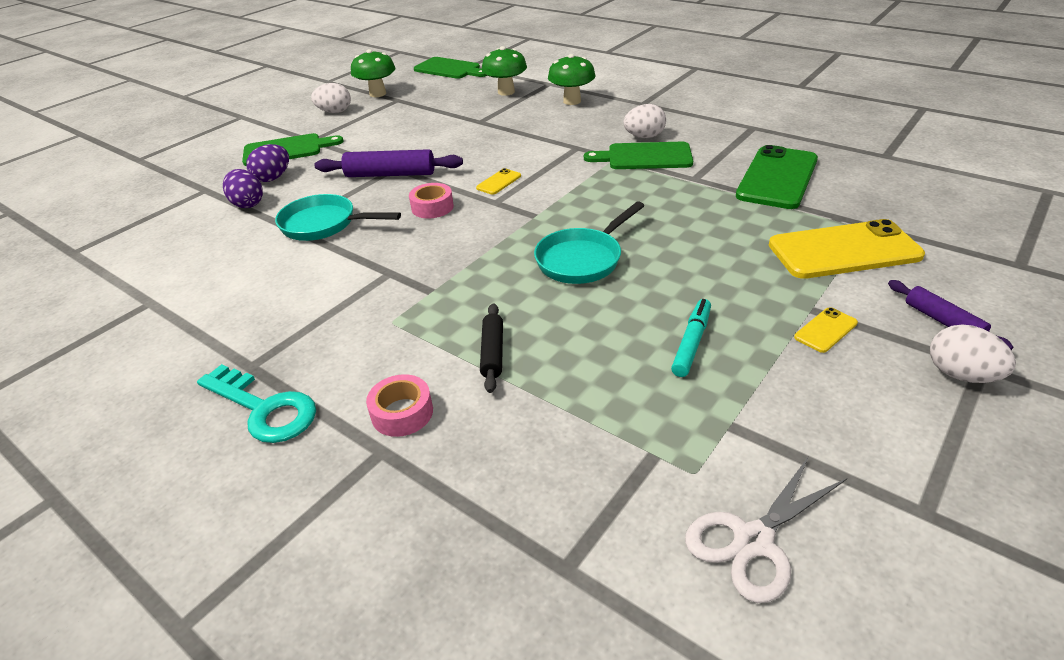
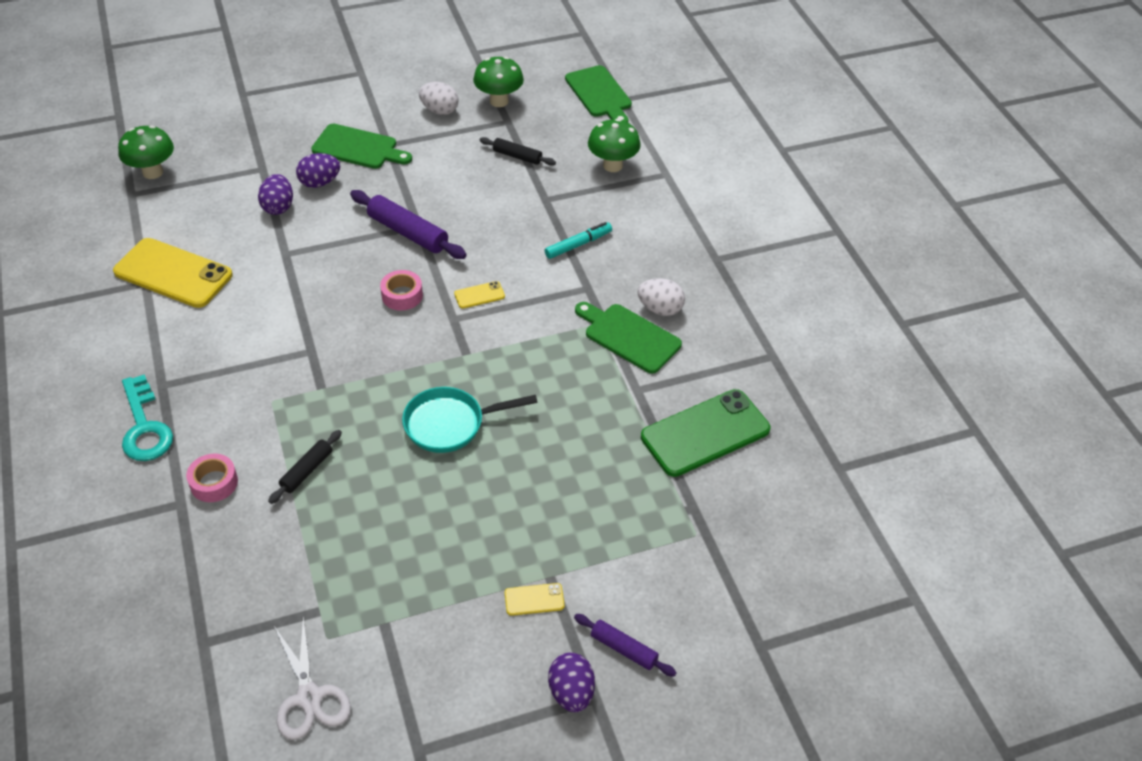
camera: 30 degrees right, 10 degrees up
turquoise pan [275,194,401,241] -> none
green mushroom [548,54,596,105] -> green mushroom moved to [118,125,174,179]
turquoise marker [671,299,711,377] -> turquoise marker moved to [545,222,612,259]
white scissors [685,456,847,603] -> white scissors turned 105 degrees counterclockwise [274,616,351,740]
yellow phone [769,219,925,279] -> yellow phone moved to [113,238,233,308]
purple rolling pin [888,280,1013,350] -> purple rolling pin turned 60 degrees counterclockwise [574,614,677,677]
white egg [930,325,1016,383] -> purple egg [548,652,595,712]
none -> black rolling pin [480,137,556,166]

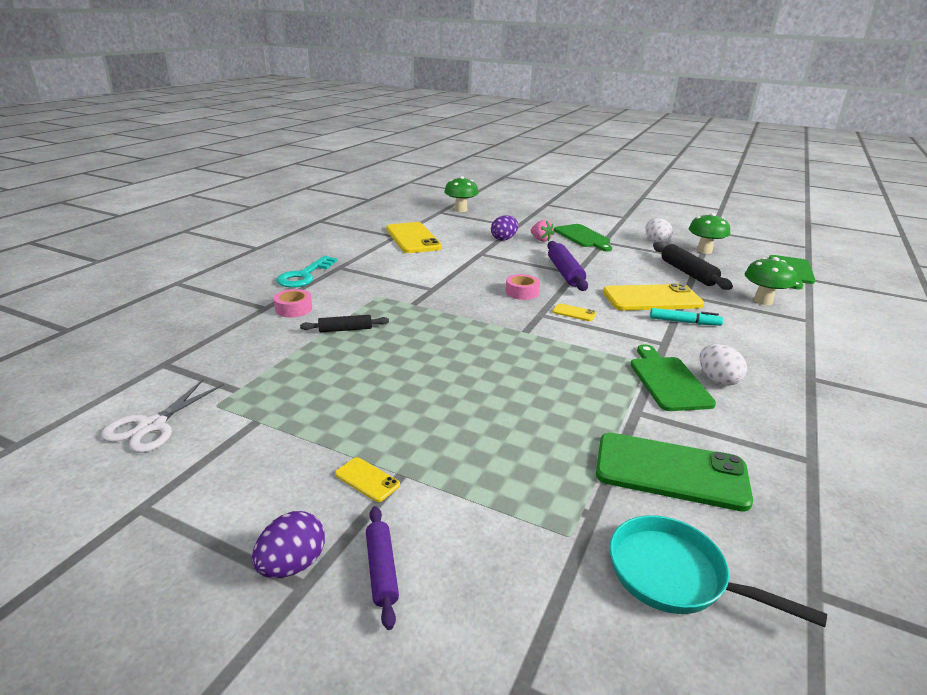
camera: 45 degrees right, 20 degrees down
purple egg [296,153,340,188] -> pink strawberry [531,220,554,242]
turquoise pan [402,387,538,453] -> turquoise pan moved to [609,515,827,627]
black rolling pin [480,137,556,166] -> black rolling pin [653,242,733,290], size x1.68
none -> yellow phone [603,283,704,311]

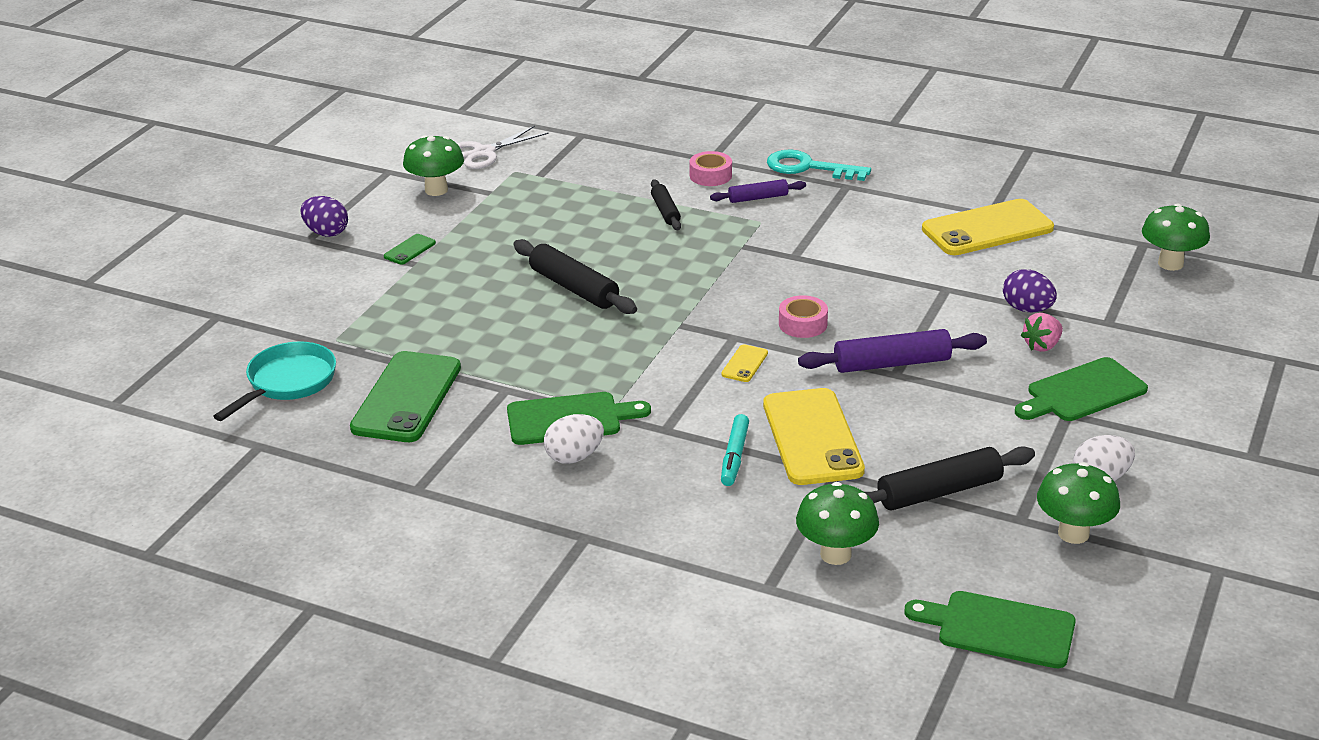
camera: 90 degrees right, 5 degrees up
white scissors [101,379,224,453] -> white scissors turned 60 degrees counterclockwise [457,126,549,169]
yellow phone [335,457,400,502] -> green phone [384,234,436,265]
purple rolling pin [366,506,399,630] -> purple rolling pin moved to [710,179,806,203]
none -> green mushroom [403,135,464,196]
none -> black rolling pin [513,239,637,314]

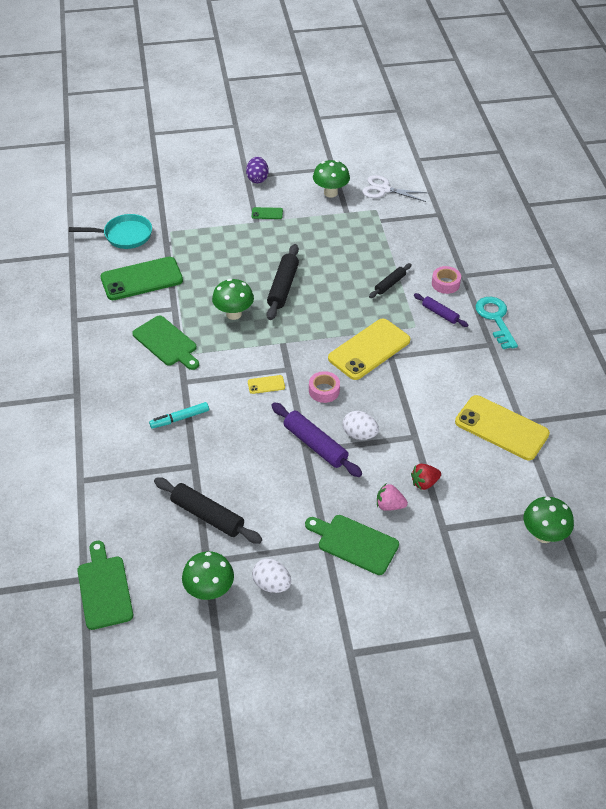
camera: 55 degrees right, 15 degrees up
white egg [544,414,604,464] -> white egg moved to [343,411,379,440]
yellow phone [763,388,865,485] -> yellow phone moved to [328,319,411,380]
green mushroom [796,482,879,565] -> green mushroom moved to [212,279,254,320]
purple egg [1003,269,1057,312] -> red strawberry [411,464,441,490]

